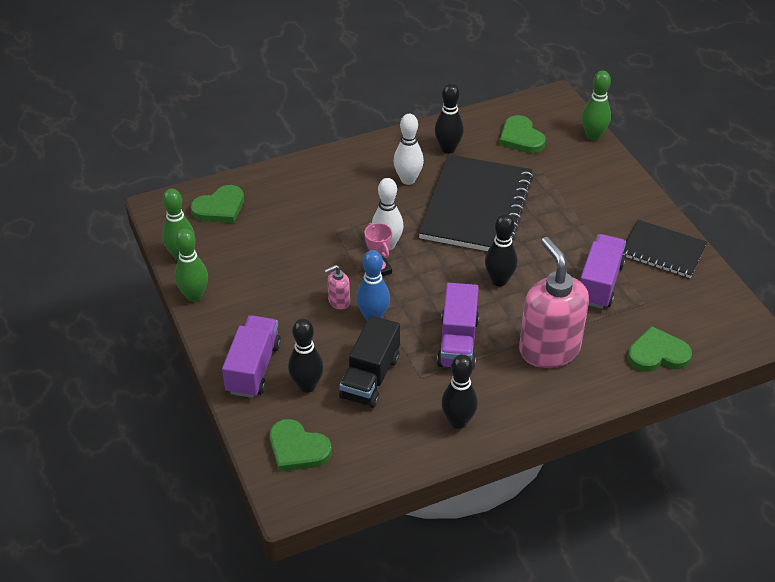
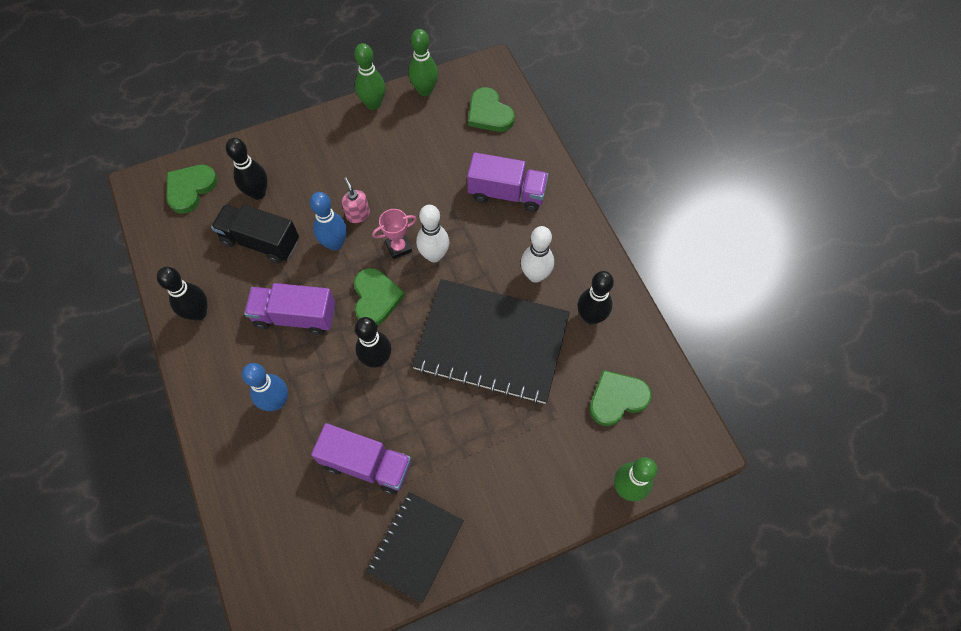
camera: 90 degrees right, 20 degrees up
purple truck [222,315,281,398] -> purple truck moved to [467,152,548,212]
pink soap dispenser [519,237,589,368] -> blue bowling pin [242,363,288,411]
green heart [628,326,692,372] -> green heart moved to [354,268,405,325]

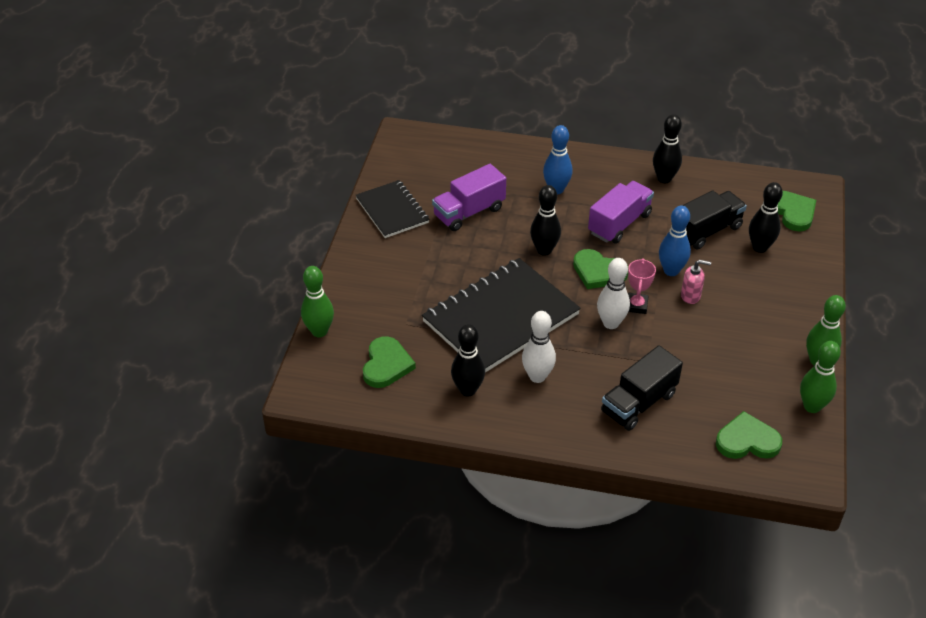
camera: 125 degrees right, 20 degrees down
purple truck [467,152,548,212] -> black truck [601,345,683,431]

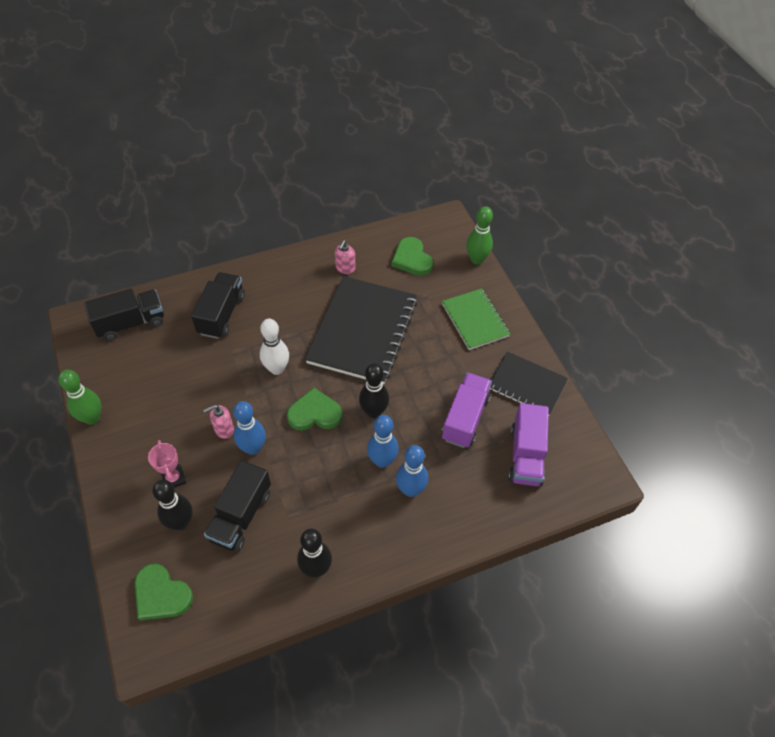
camera: 145 degrees right, 10 degrees up
black bowling pin [451,324,485,396] -> pink soap dispenser [335,240,355,274]
white bowling pin [522,311,556,383] -> none
purple truck [588,181,654,243] -> purple truck moved to [508,403,549,486]
pink trophy [628,258,656,314] -> pink trophy moved to [148,440,186,488]
green heart [716,411,782,459] -> black truck [84,289,164,341]
green bowling pin [800,341,841,413] -> none
none -> blue bowling pin [367,415,399,468]
none -> green notebook [442,288,510,350]

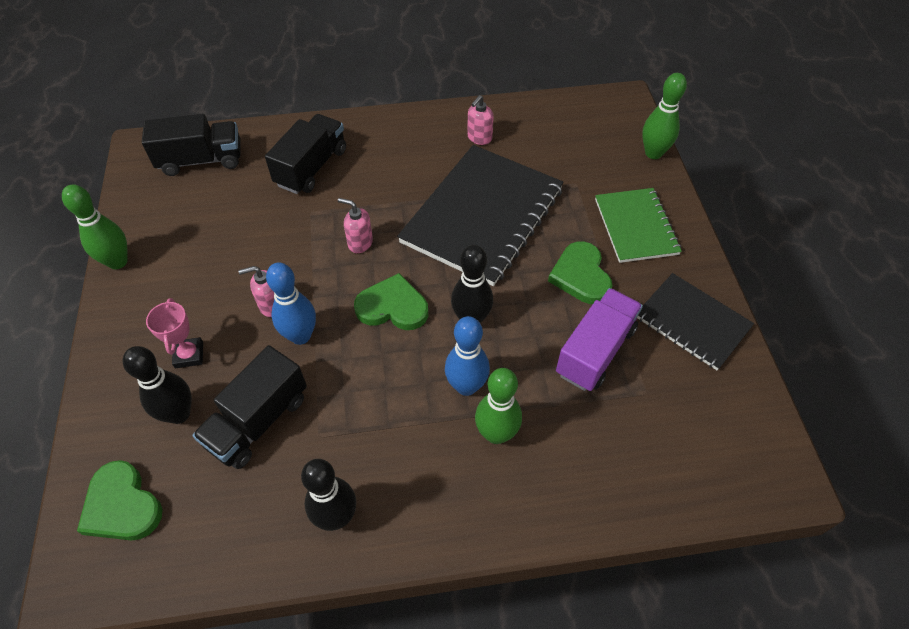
camera: 15 degrees right, 0 degrees up
white bowling pin [260,319,289,375] -> pink soap dispenser [338,198,373,253]
green heart [392,237,433,276] -> green heart moved to [548,241,612,304]
blue bowling pin [396,445,428,497] -> green bowling pin [475,368,522,444]
purple truck [508,403,549,486] -> none

